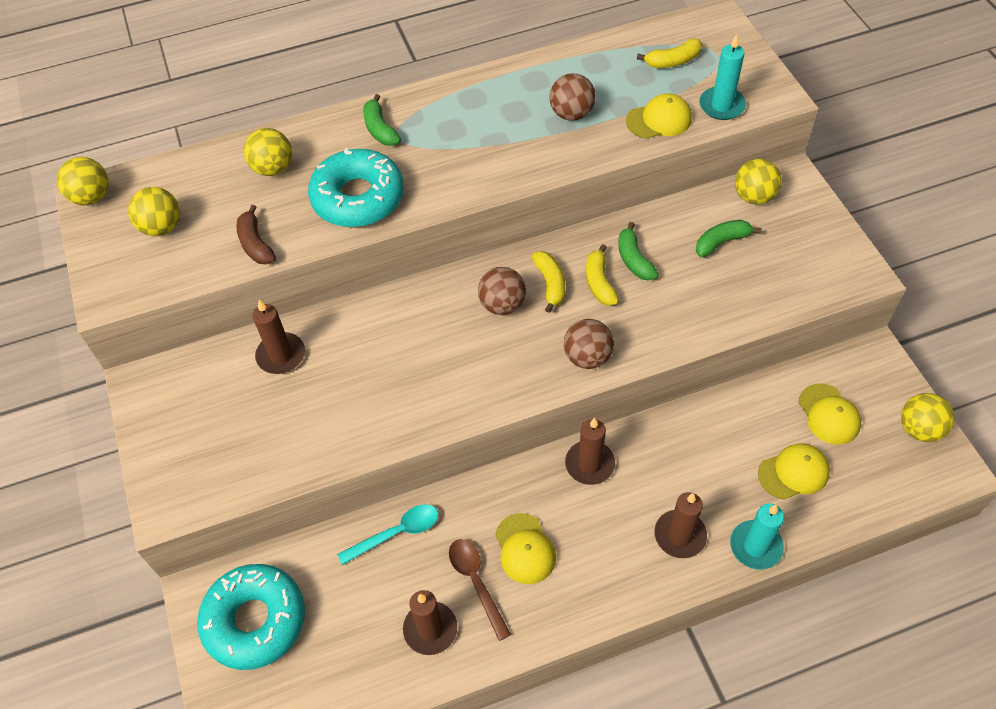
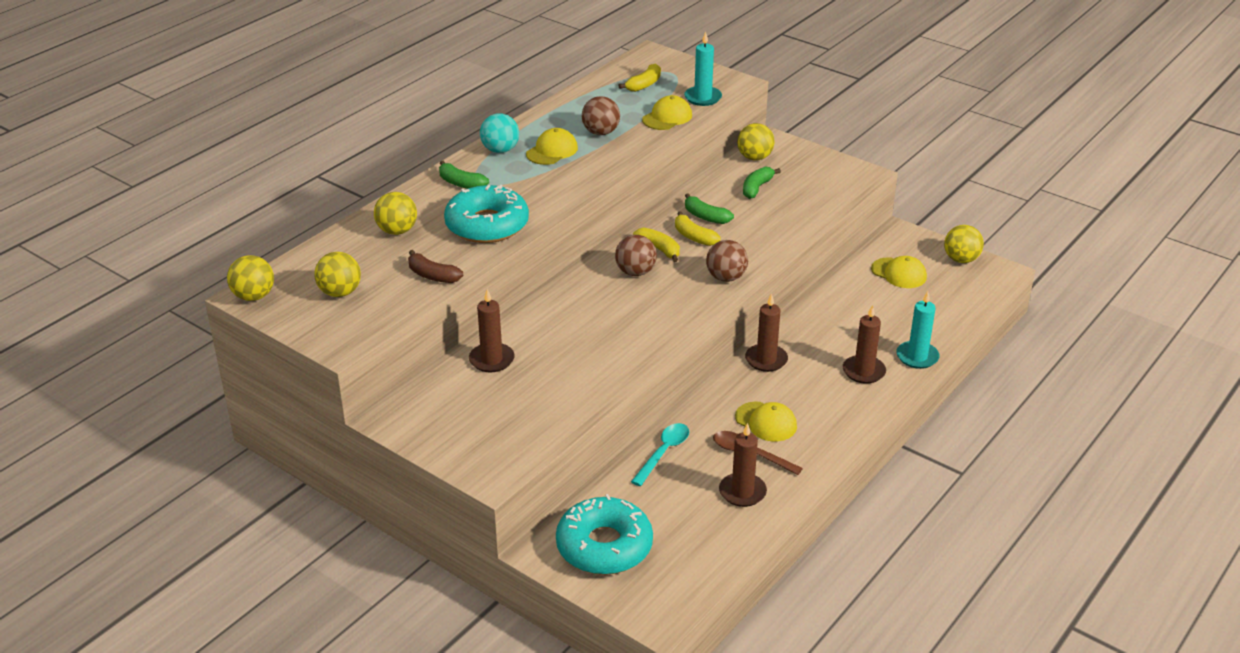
camera: 35 degrees left, 20 degrees down
yellow cap [758,443,830,500] -> yellow cap moved to [526,128,578,165]
none -> turquoise ball [480,113,519,153]

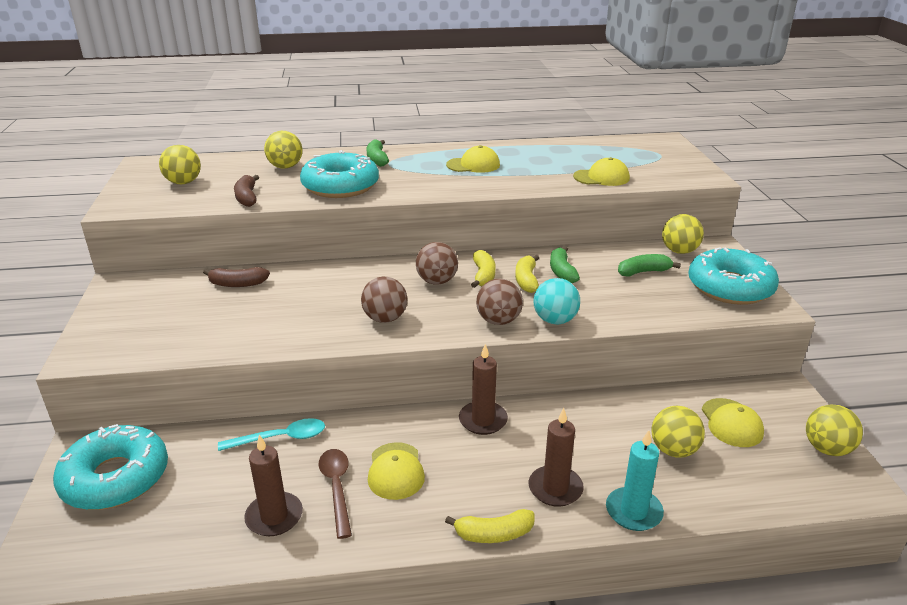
camera: 45 degrees right, 5 degrees down
yellow ball [227,255,274,301] -> yellow ball moved to [651,406,705,458]
brown candle [469,289,515,372] -> brown banana [203,267,270,287]
turquoise ball [480,113,519,153] -> turquoise ball moved to [534,278,580,324]
brown ball [582,96,620,135] -> brown ball moved to [361,277,407,323]
yellow banana [619,63,661,92] -> yellow banana moved to [445,509,535,543]
turquoise candle [684,31,722,106] -> none
none -> turquoise donut [688,247,779,305]

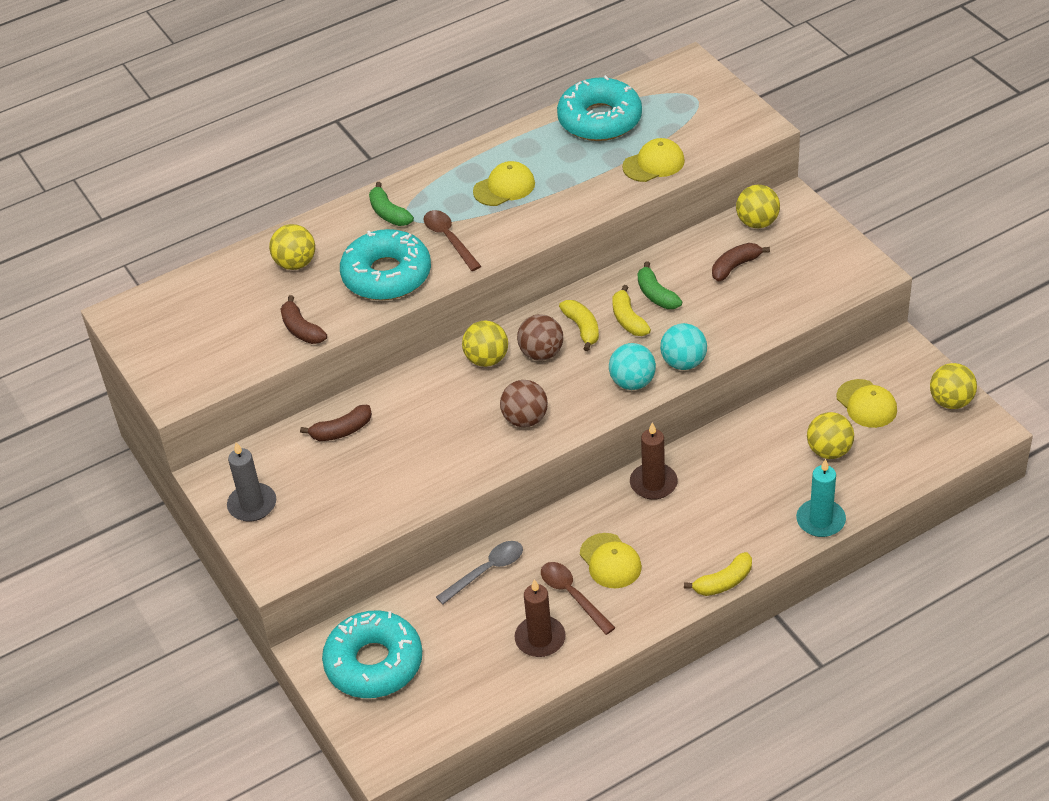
camera: 20 degrees left, 15 degrees up
yellow ball [159,145,201,184] -> yellow ball moved to [462,320,508,367]
turquoise spoon [218,418,325,451] -> grey spoon [436,541,523,604]
brown ball [476,279,523,325] -> turquoise ball [609,343,656,390]
brown candle [529,408,584,507] -> none
green banana [618,254,681,276] -> brown banana [712,243,770,281]
turquoise donut [688,247,779,305] -> turquoise donut moved to [557,75,642,141]
none -> grey candle [227,442,276,522]
none -> brown spoon [423,210,481,271]

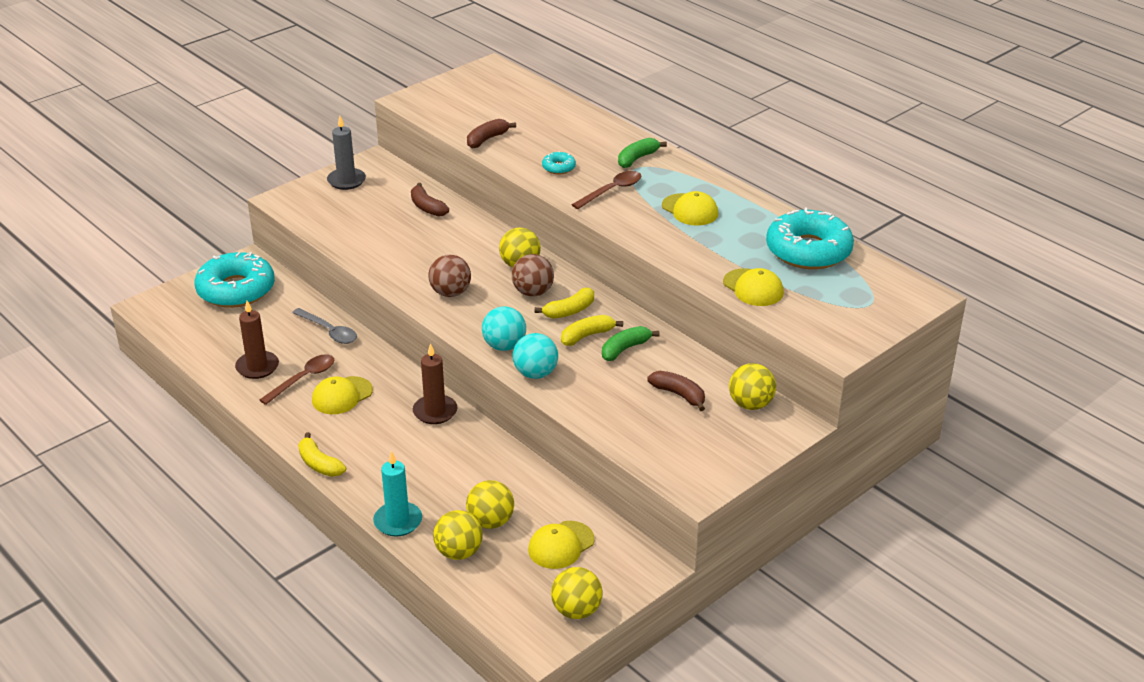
camera: 75 degrees right, 10 degrees down
yellow ball [269,224,315,270] -> yellow ball moved to [433,510,483,560]
turquoise donut [340,229,431,300] -> turquoise donut [542,151,576,174], size x0.43

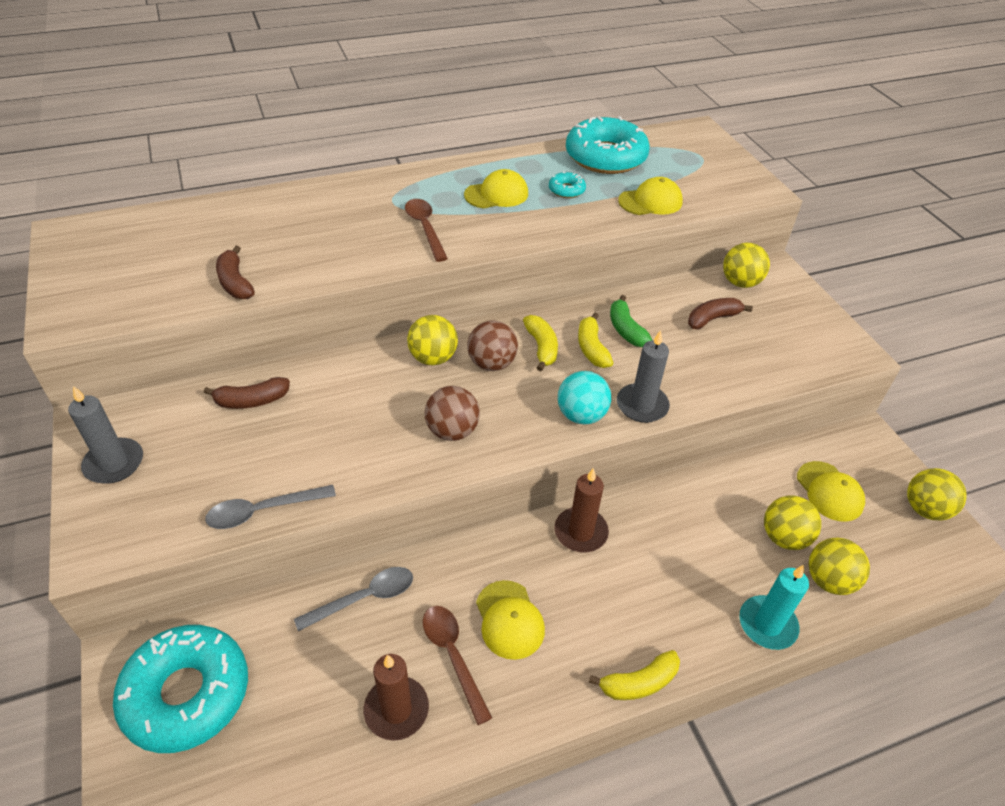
camera: 70 degrees left, 10 degrees up
turquoise ball [513,333,558,379] -> grey candle [617,330,670,423]
turquoise donut [542,151,576,174] -> turquoise donut moved to [549,171,586,198]
green banana [618,138,667,168] -> none
none -> grey spoon [205,485,336,529]

